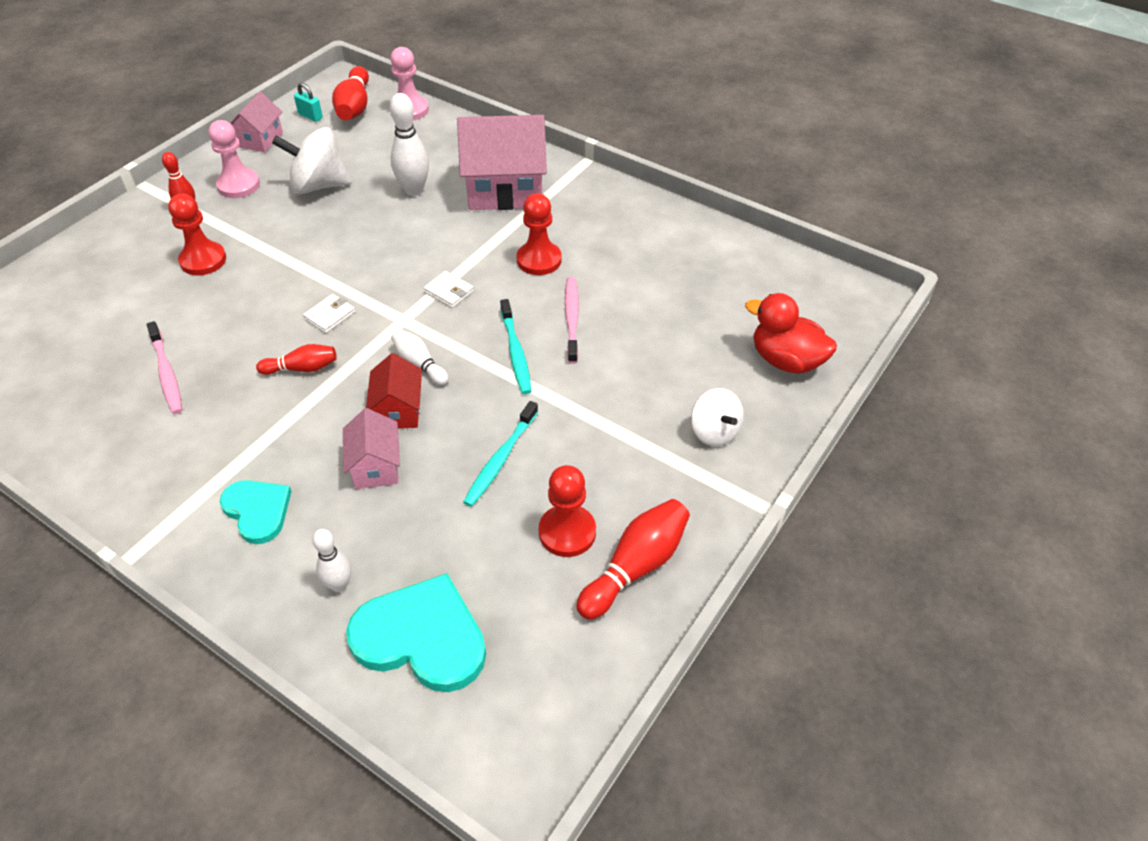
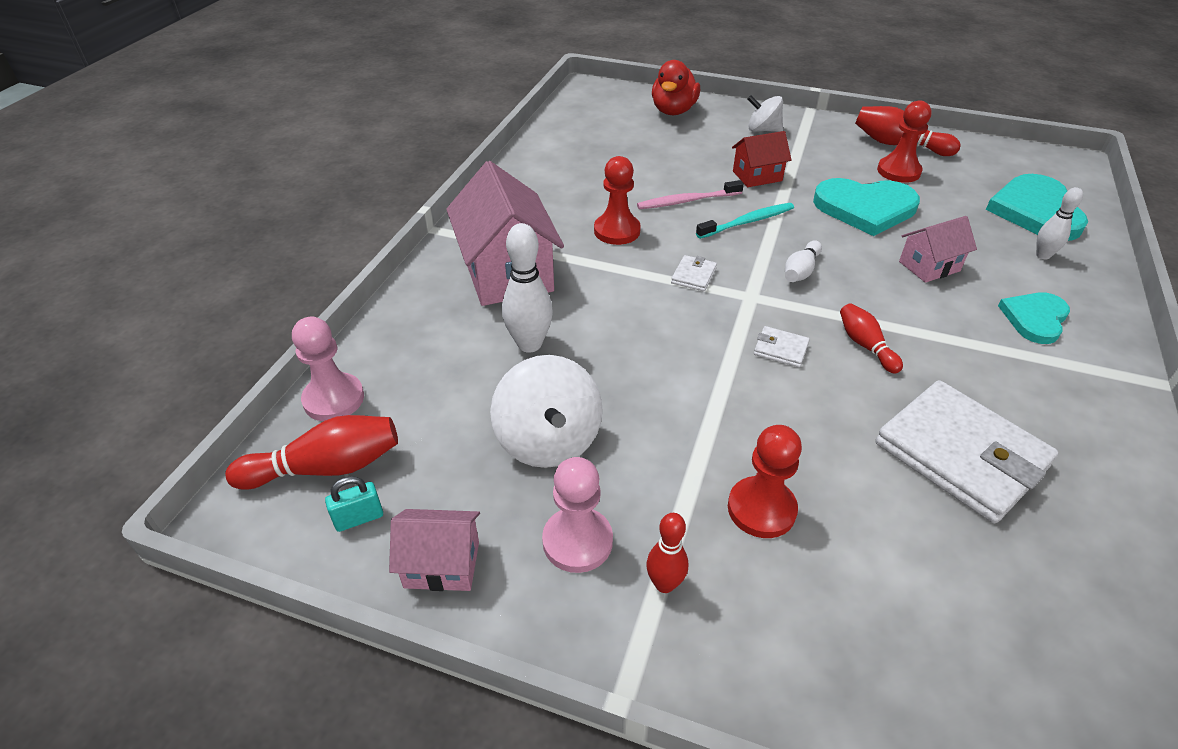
camera: 105 degrees left, 5 degrees down
pink toothbrush [147,321,182,414] -> white wallet [875,380,1058,523]
turquoise padlock [294,83,323,122] -> turquoise padlock turned 45 degrees clockwise [325,476,383,532]
red house [366,353,422,429] -> red house moved to [732,131,792,187]
turquoise toothbrush [463,401,538,507] -> turquoise heart [813,178,920,236]
white spinning top [691,388,744,447] -> white spinning top turned 120 degrees counterclockwise [748,95,783,132]

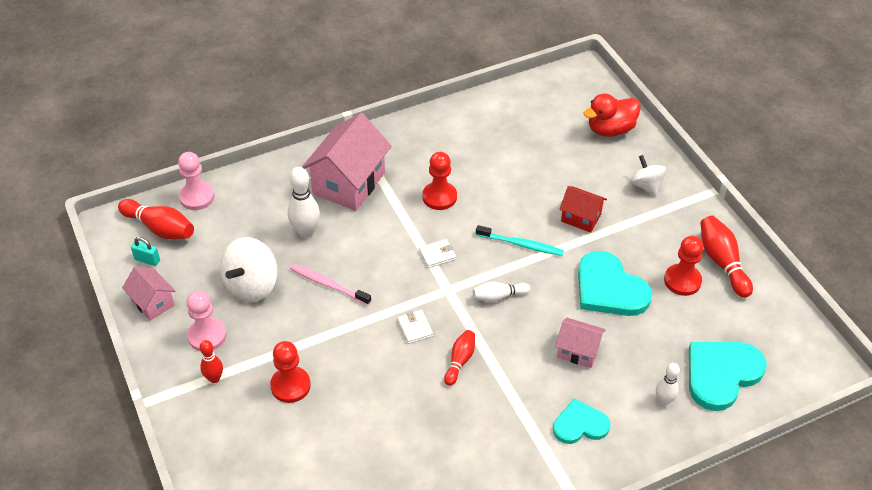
camera: 45 degrees right, 5 degrees up
pink toothbrush [637,180,744,209] -> pink toothbrush moved to [290,264,371,305]
white wallet [875,380,1058,523] -> none

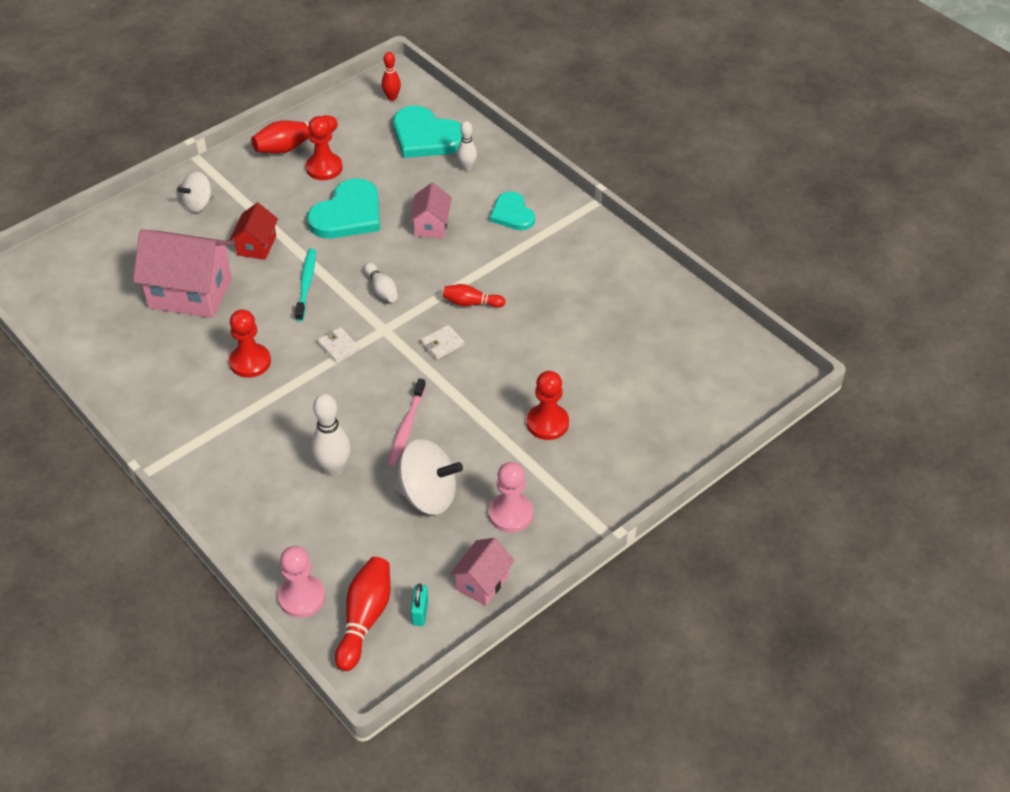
camera: 105 degrees left, 0 degrees up
red bowling pin [200,340,223,383] -> red bowling pin moved to [382,52,401,101]
pink house [302,113,392,211] -> pink house moved to [133,229,232,318]
red duck [583,93,641,137] -> none

